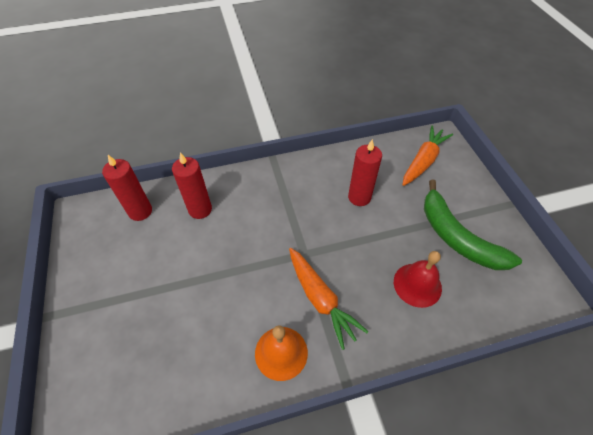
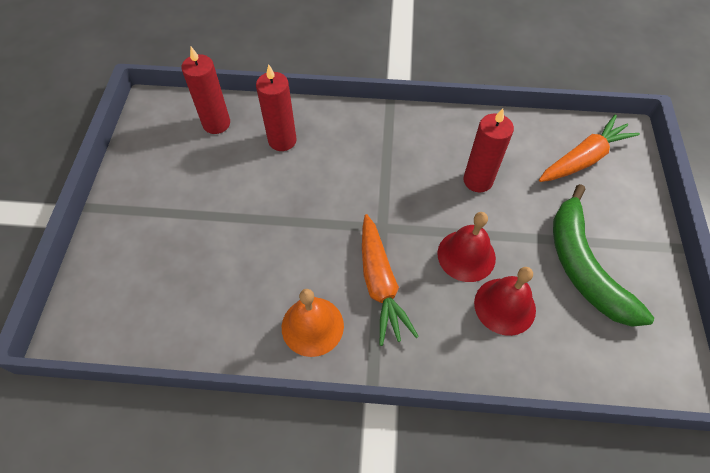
camera: 20 degrees right, 5 degrees up
none -> red bell [437,212,496,282]

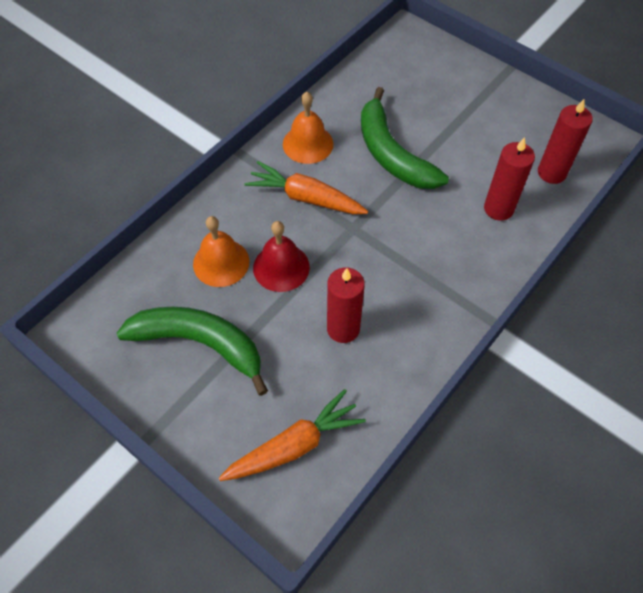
camera: 125 degrees right, 0 degrees up
red bell [474,267,536,336] -> orange bell [193,216,249,287]
orange carrot [539,114,640,182] -> orange carrot turned 120 degrees counterclockwise [219,389,366,481]
none -> green banana [361,87,449,189]

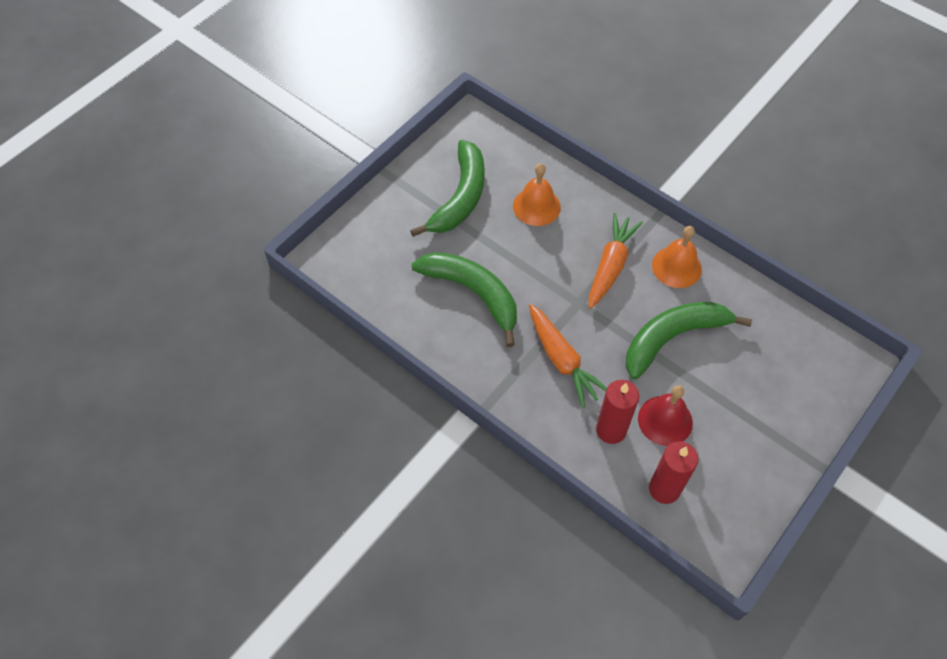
camera: 90 degrees right, 0 degrees up
orange carrot [219,389,366,481] -> orange carrot moved to [529,304,607,408]
red bell [253,221,310,292] -> red bell moved to [638,385,693,446]
red candle [327,268,365,343] -> green banana [411,252,517,347]

